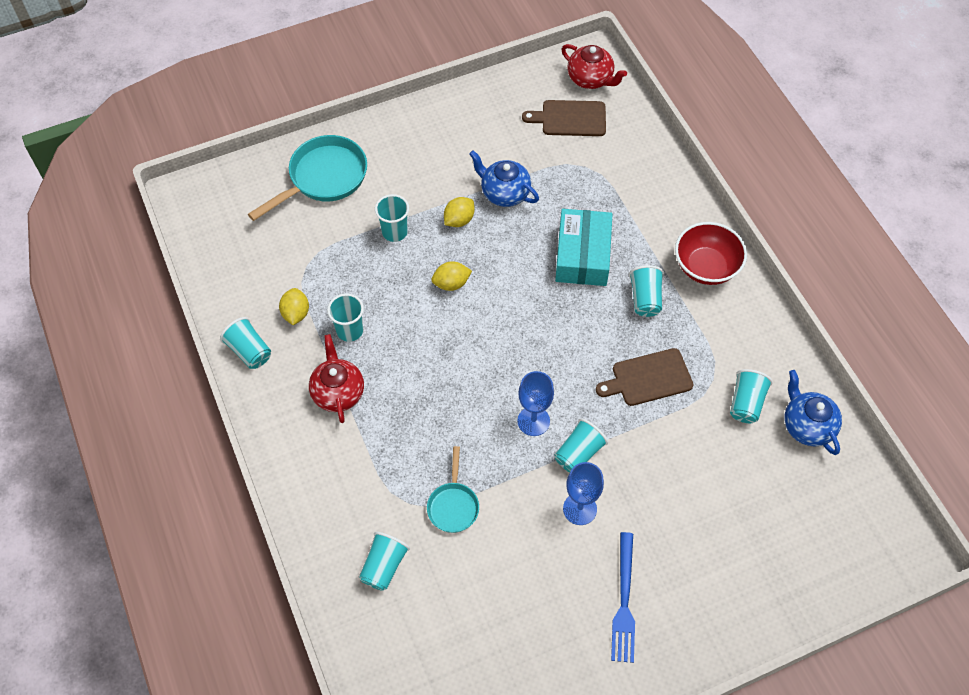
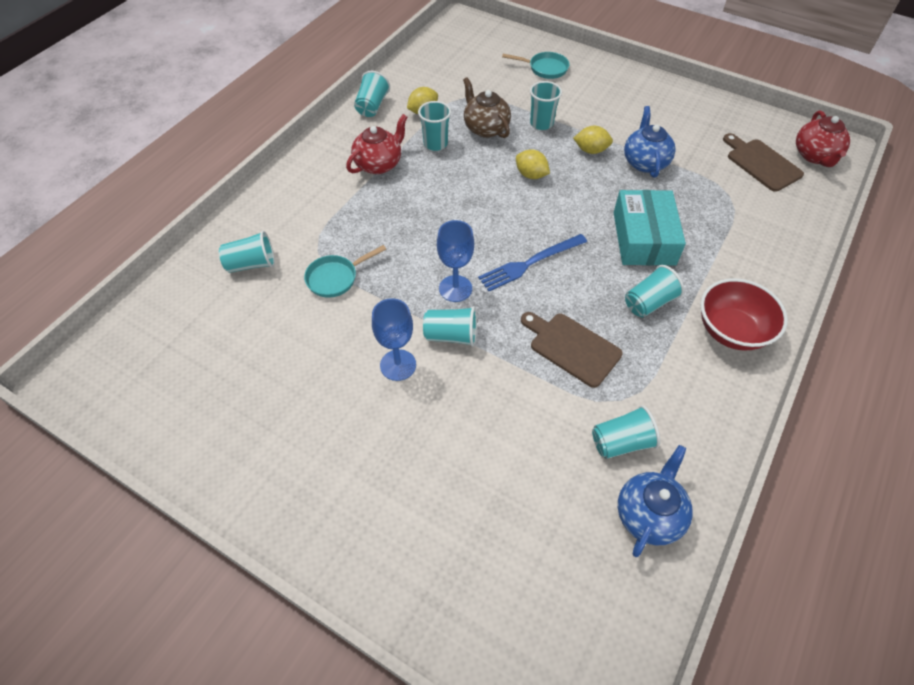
camera: 55 degrees right, 5 degrees down
turquoise pan [248,135,367,221] -> turquoise pan [502,52,569,79], size x0.57
turquoise box [555,209,613,286] -> turquoise box turned 60 degrees counterclockwise [613,190,686,265]
blue fork [611,532,635,663] -> blue fork moved to [478,234,587,291]
none -> brown teapot [463,77,511,138]

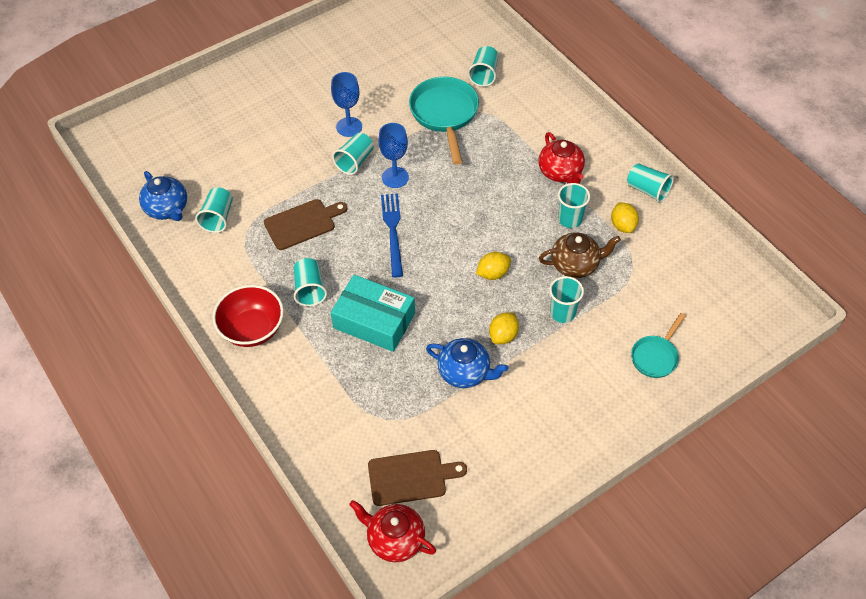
camera: 115 degrees right, 0 degrees up
turquoise pan [304,245,386,298] -> turquoise pan [409,77,479,165], size x1.75

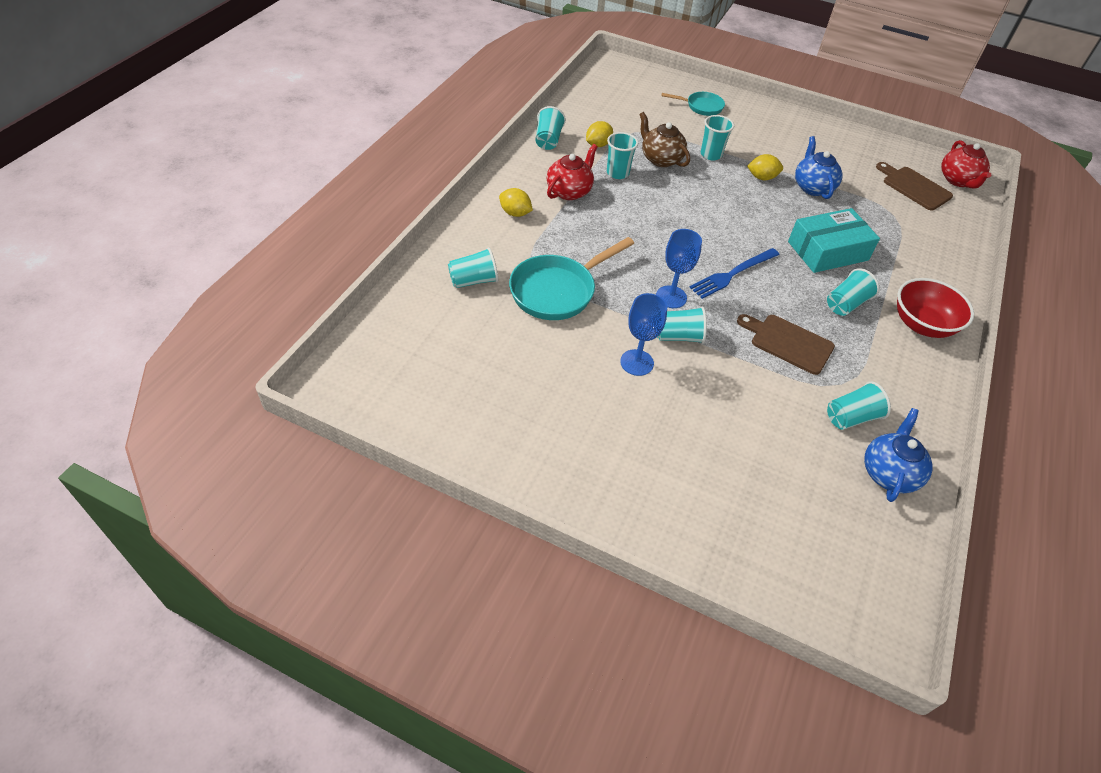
camera: 125 degrees left, 5 degrees down
turquoise box [331,275,415,352] -> turquoise box turned 75 degrees clockwise [788,208,880,273]
yellow lemon [476,252,511,280] -> yellow lemon moved to [499,188,533,217]

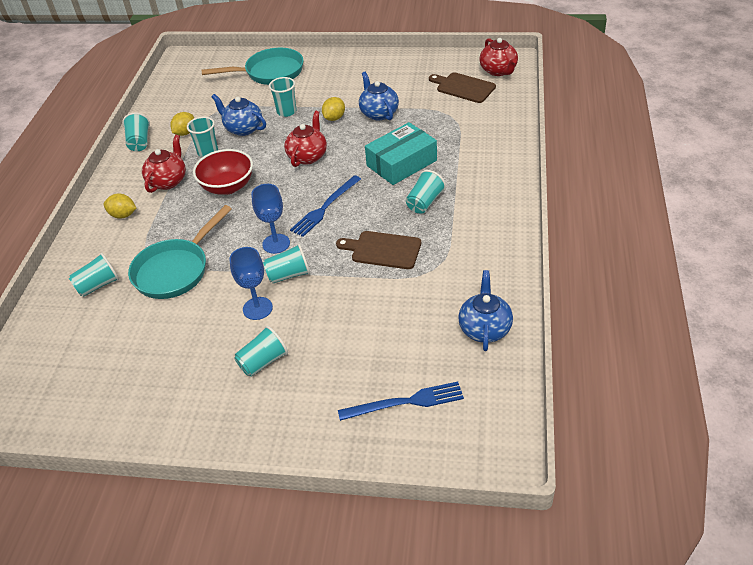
camera: 10 degrees left, 5 degrees down
brown teapot [639,112,690,167] -> blue teapot [211,94,266,136]
turquoise pan [661,92,725,116] -> turquoise pan [201,48,304,85], size x1.75
yellow lemon [747,154,783,180] -> yellow lemon turned 45 degrees counterclockwise [322,97,345,121]
turquoise cup [827,381,891,430] -> turquoise cup moved to [234,326,288,377]
red bowl [897,278,974,338] -> red bowl moved to [193,149,253,195]
none -> red teapot [284,111,327,167]
none -> blue fork [338,382,464,421]

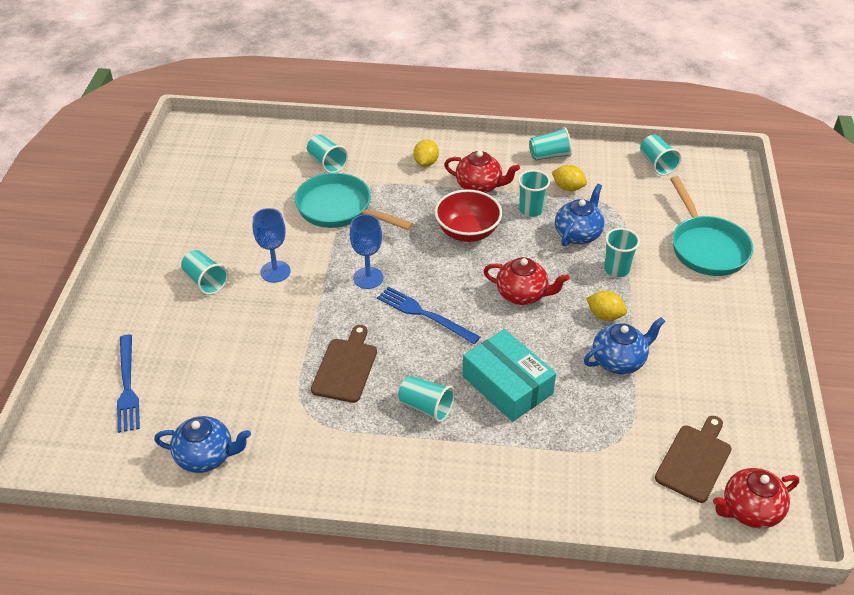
camera: 85 degrees right, 0 degrees up
turquoise cup [263,244,310,283] -> turquoise cup moved to [640,135,682,176]

